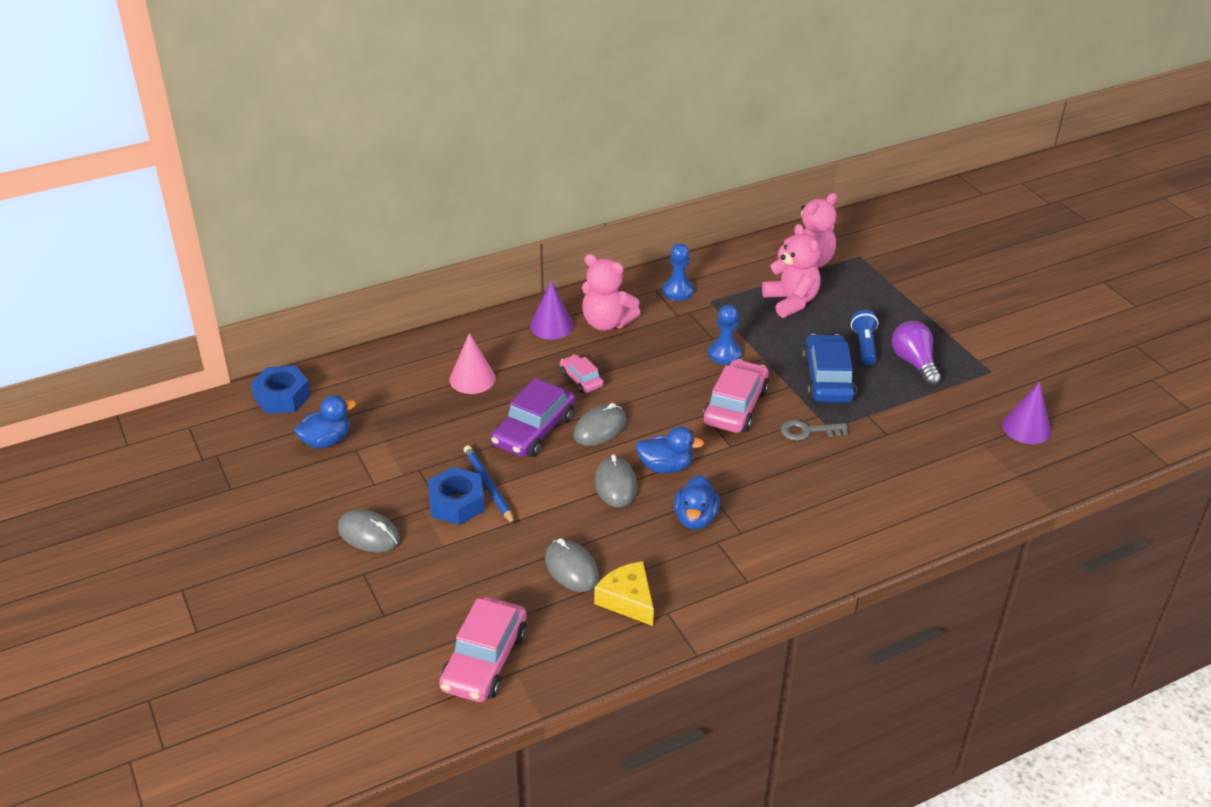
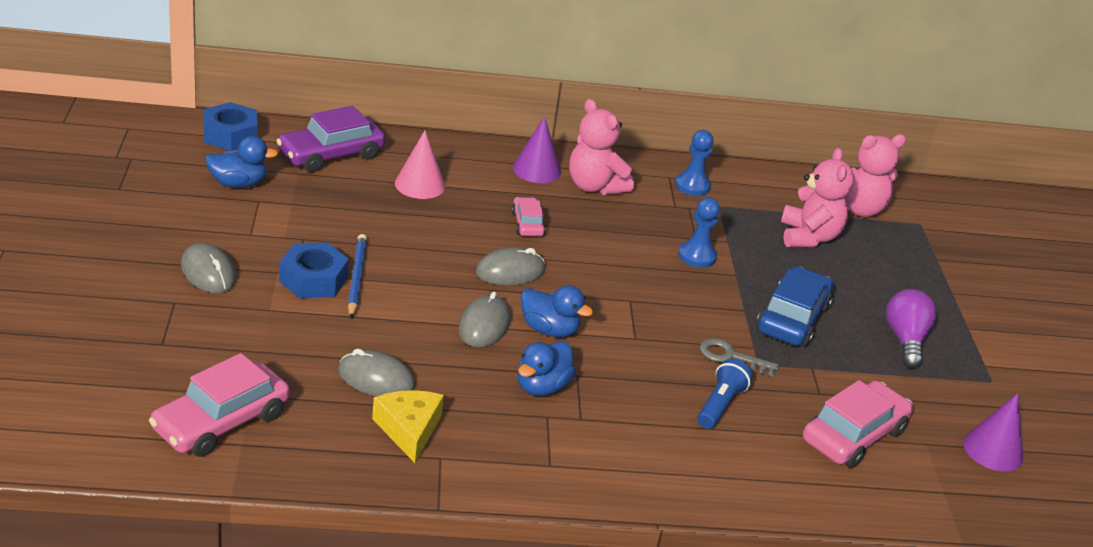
camera: 20 degrees right, 5 degrees down
purple car [491,378,575,457] -> purple car moved to [276,106,385,172]
grey mouse [545,538,599,592] -> grey mouse turned 60 degrees counterclockwise [338,349,415,397]
pink car [703,359,769,433] -> pink car moved to [803,380,913,468]
blue flashlight [851,310,878,365] -> blue flashlight moved to [697,359,752,429]

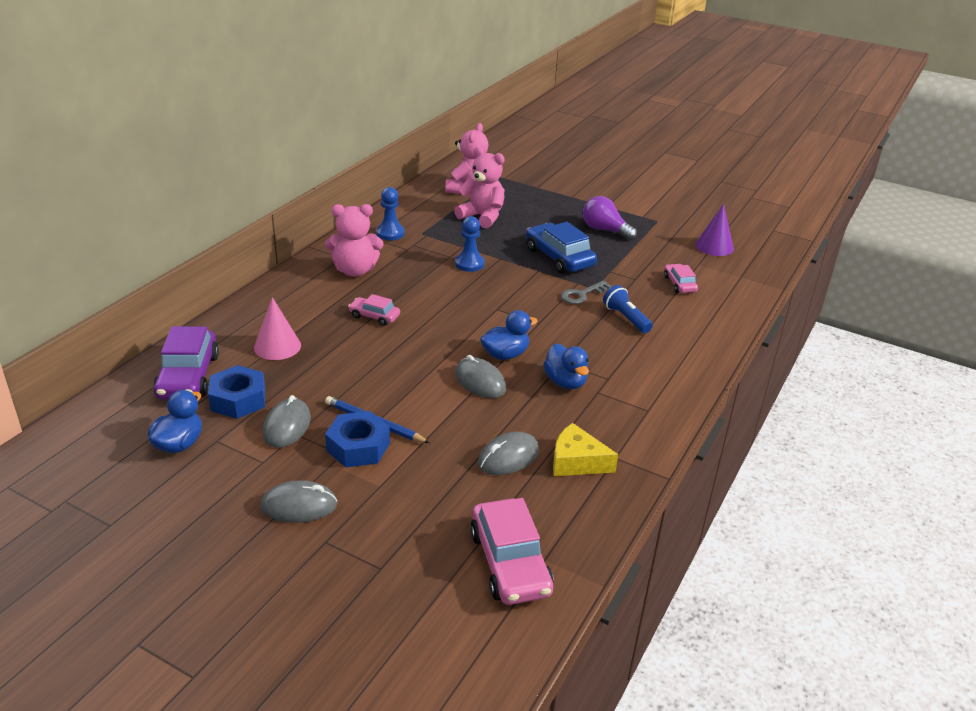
camera: 55 degrees left, 0 degrees up
blue nut [204,102,258,151] -> blue nut moved to [208,365,265,419]
grey mouse [475,247,545,285] -> grey mouse moved to [263,395,311,448]
purple cone [513,116,561,183] -> none
pink car [803,380,913,468] -> pink car [664,264,698,293], size x0.55

